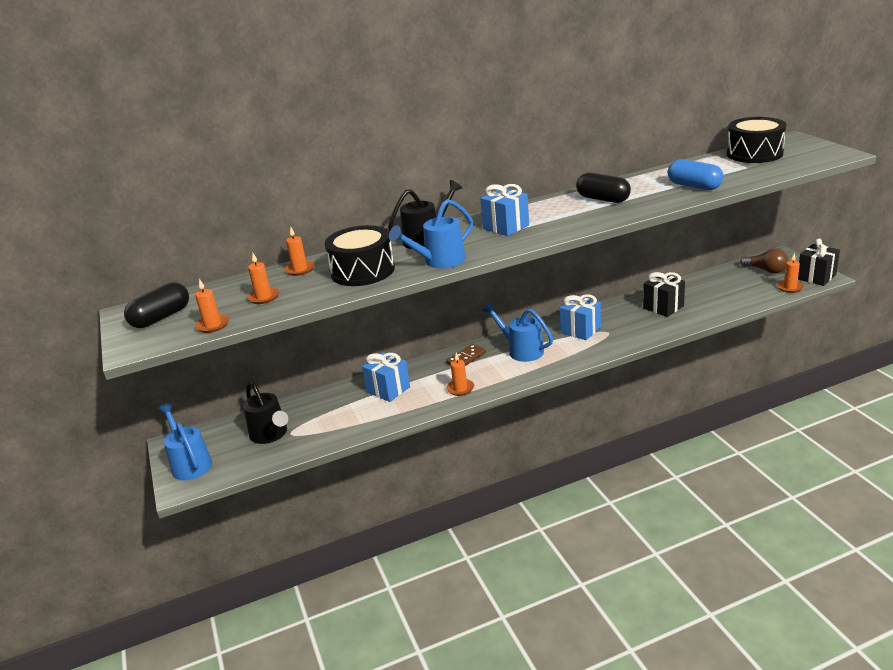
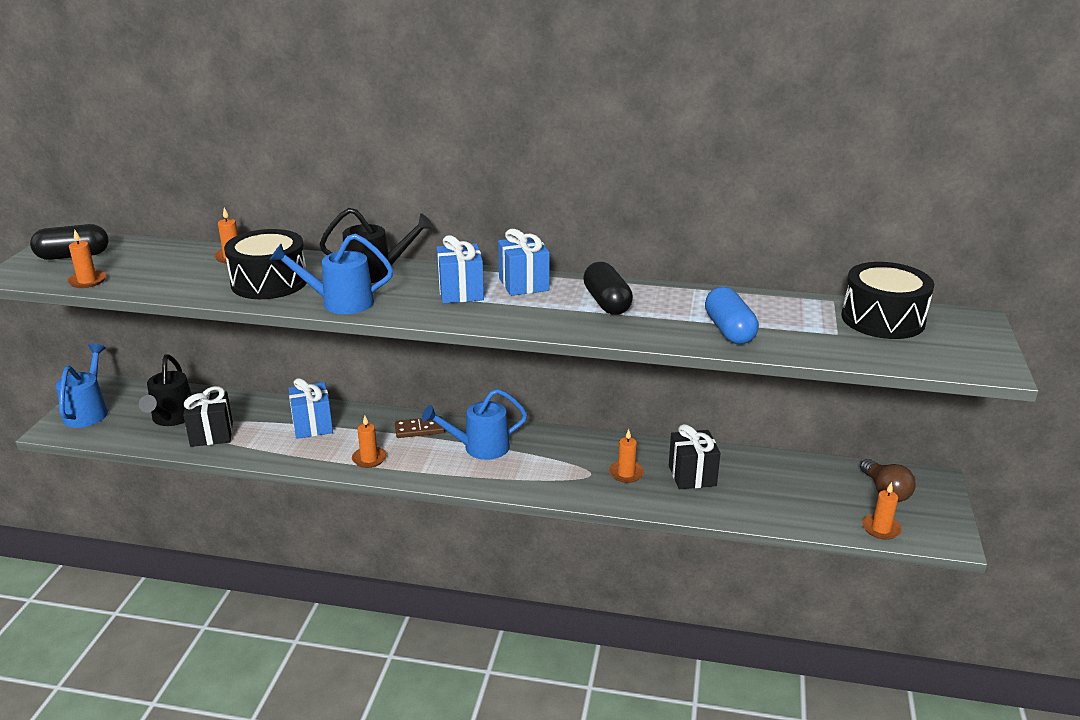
camera: 30 degrees right, 0 degrees up
orange candle [247,253,279,304] -> orange candle moved to [609,429,644,483]
blue watering can [482,302,553,362] -> blue watering can turned 90 degrees counterclockwise [422,389,527,460]
blue gift [560,294,601,340] -> blue gift moved to [498,229,550,296]
black gift [798,239,840,286] -> black gift moved to [183,386,233,447]

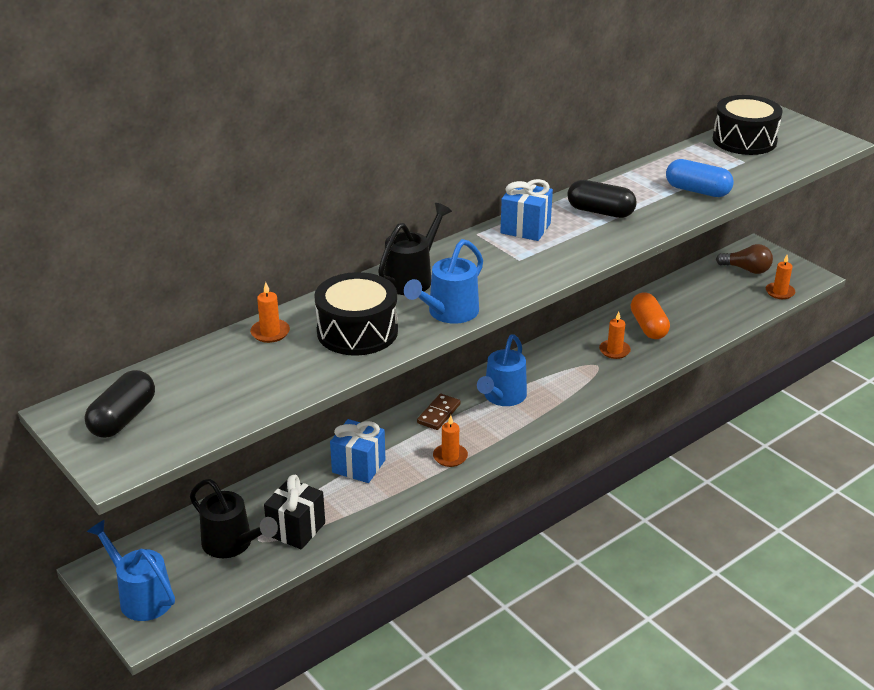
camera: 50 degrees left, 5 degrees up
orange candle [67,230,106,288] -> none
blue gift [436,235,484,303] -> none
black gift [669,424,721,489] -> orange capsule [631,292,670,339]

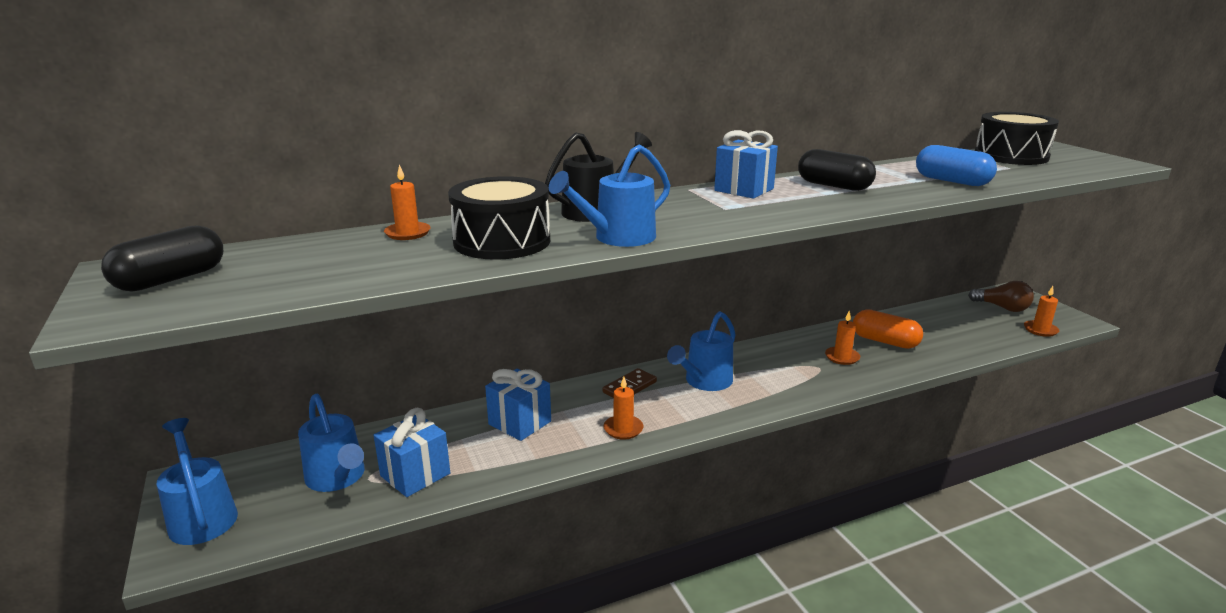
camera: 15 degrees right, 10 degrees down
black watering can [190,479,278,558] -> blue watering can [298,394,365,492]
black gift [264,475,325,549] -> blue gift [374,408,450,497]
orange capsule [631,292,670,339] -> orange capsule turned 60 degrees counterclockwise [853,309,923,349]

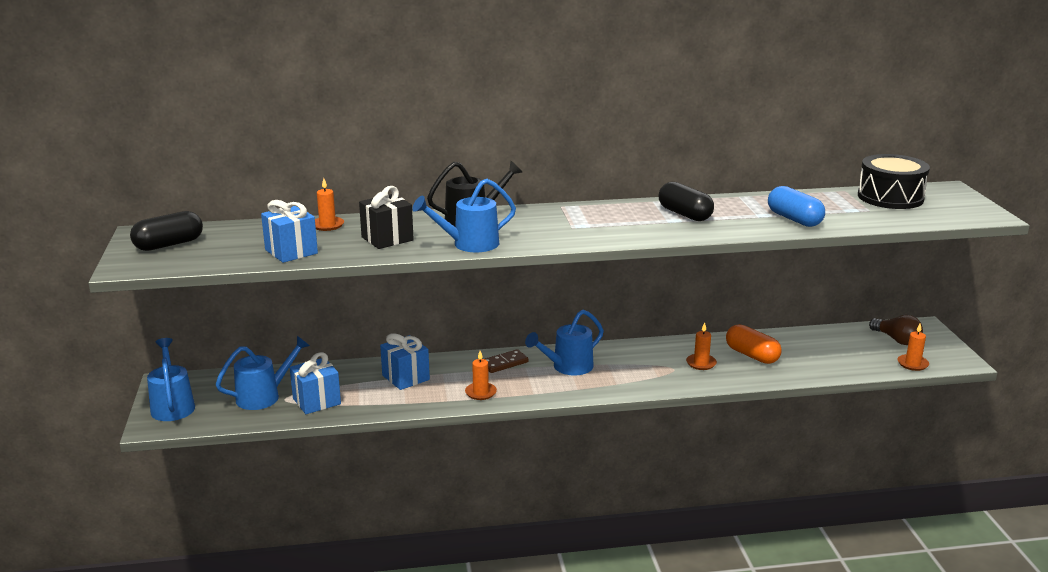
camera: 15 degrees right, 0 degrees up
blue watering can [298,394,365,492] -> blue watering can turned 105 degrees counterclockwise [215,336,310,410]
black drum [448,176,550,260] -> black gift [359,186,414,249]
blue gift [714,130,778,199] -> blue gift moved to [261,200,318,263]

